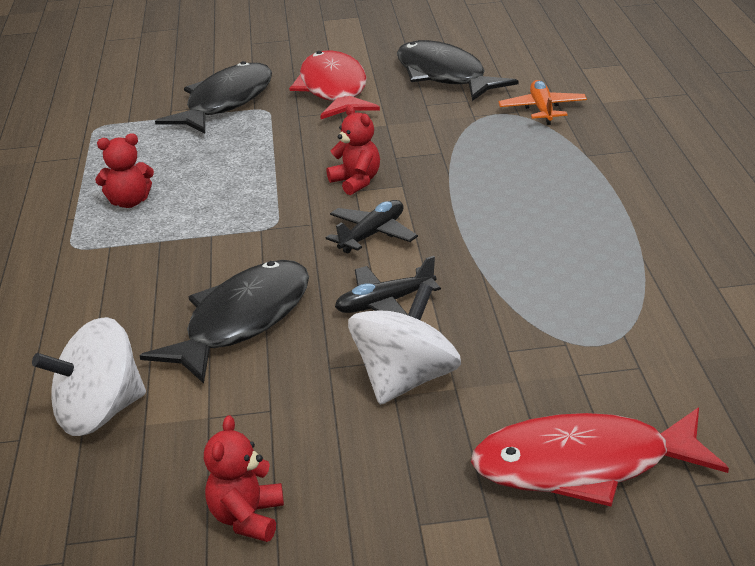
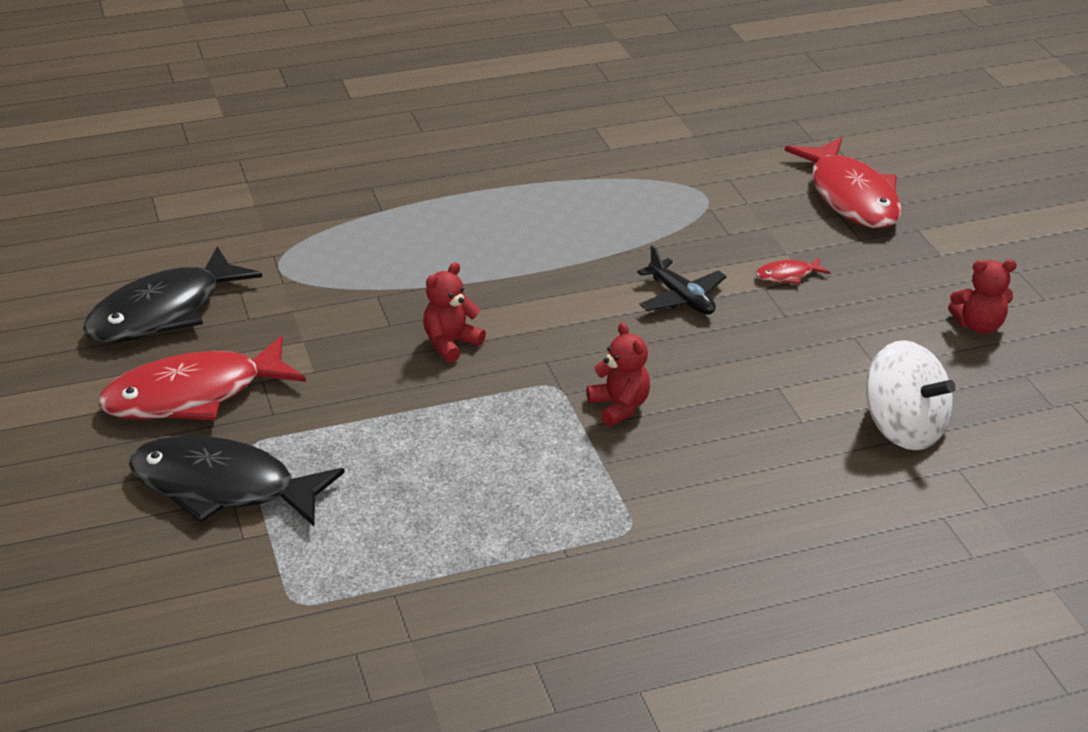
camera: 105 degrees left, 5 degrees up
red teddy bear [95,133,154,208] -> red teddy bear moved to [587,322,650,426]
black fish [139,260,309,383] -> none
black plane [326,200,418,254] -> none
white spinning top [348,283,461,405] -> red fish [755,257,831,284]
orange plane [499,80,587,125] -> none

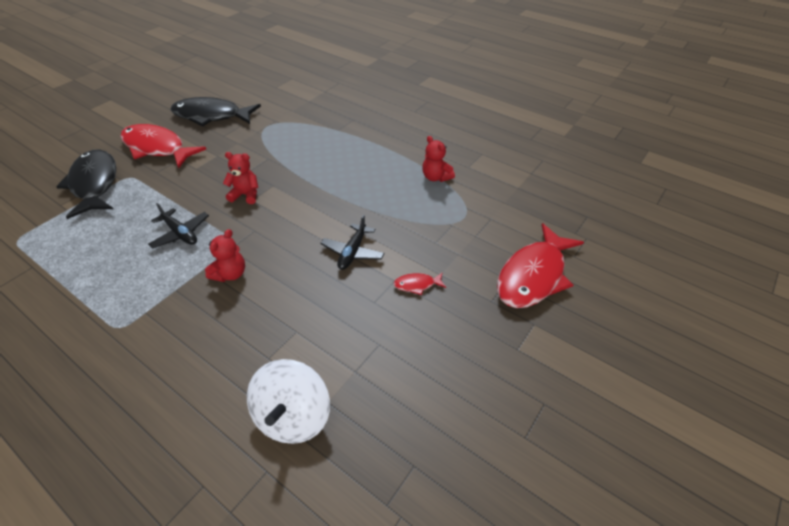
camera: 55 degrees right, 10 degrees up
red fish [755,257,831,284] -> red fish turned 45 degrees counterclockwise [394,272,446,295]
red teddy bear [948,260,1017,334] -> red teddy bear moved to [422,136,455,182]
none -> black plane [148,203,209,249]

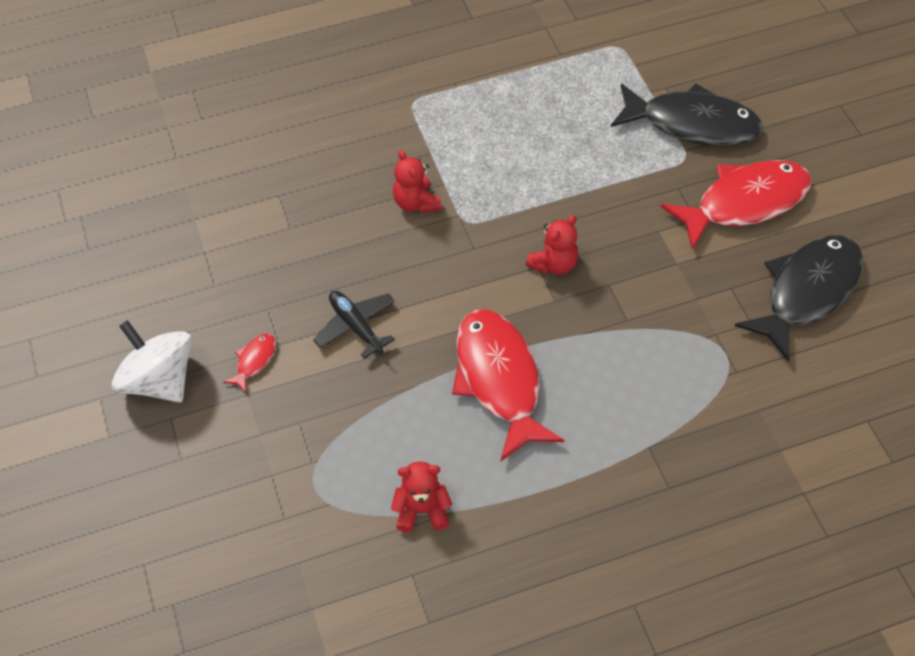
camera: 125 degrees right, 10 degrees up
black plane [148,203,209,249] -> none
white spinning top [247,359,330,444] -> white spinning top moved to [112,320,192,402]
red fish [497,223,584,308] -> red fish moved to [452,309,564,462]

